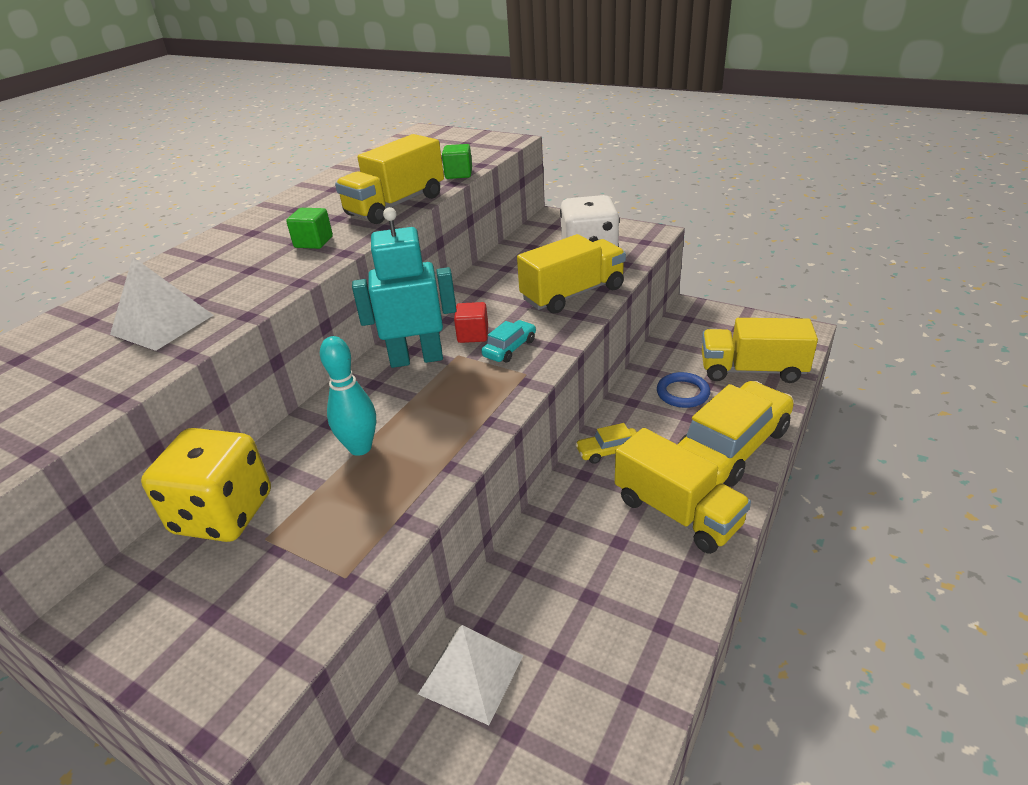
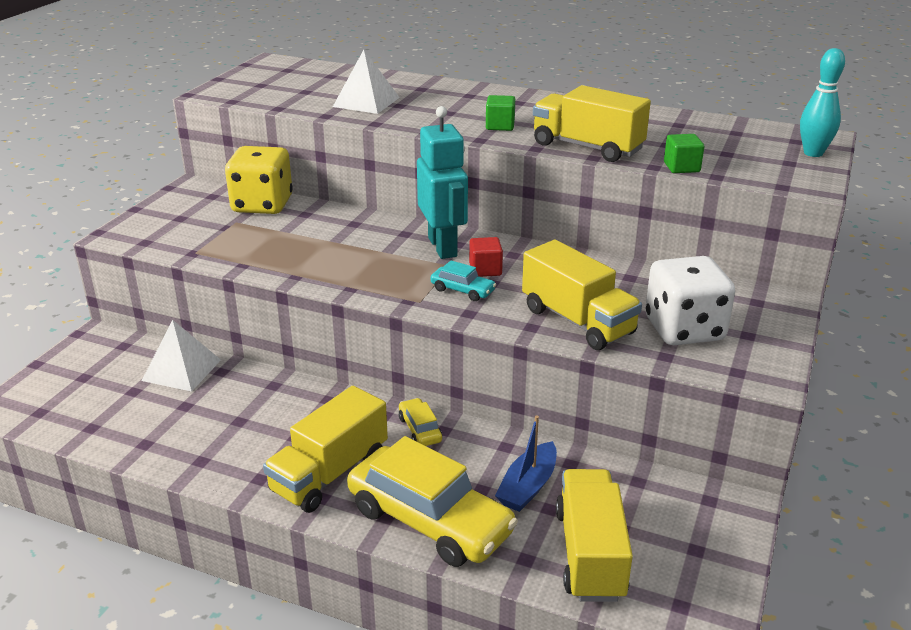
camera: 80 degrees right, 5 degrees down
turquoise bowling pin [320,336,376,456] -> turquoise bowling pin moved to [800,48,845,157]
blue ring [657,372,710,408] -> blue boat [495,416,557,512]

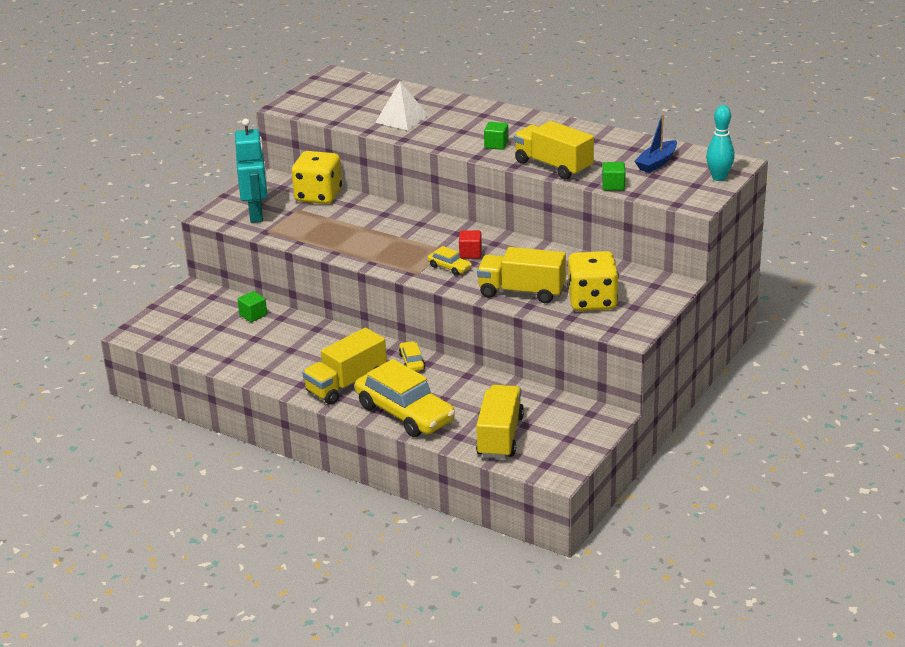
camera: 10 degrees right, 0 degrees up
white pyramid [142,320,221,392] -> green cube [238,291,267,322]
turquoise robot [417,106,468,259] -> turquoise robot moved to [235,118,267,223]
turquoise car [430,260,496,301] -> yellow car [428,246,472,276]
blue boat [495,416,557,512] -> blue boat moved to [634,114,677,173]
yellow truck [522,240,642,350] -> yellow truck turned 135 degrees clockwise [477,247,566,303]
white dice [645,256,735,345] -> yellow dice [567,251,619,311]

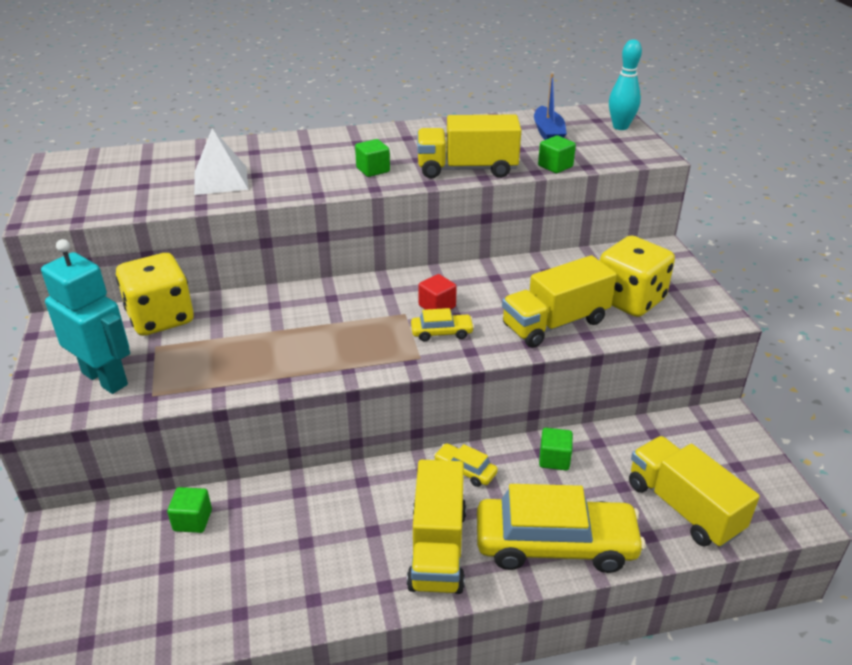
camera: 45 degrees left, 5 degrees up
none -> green cube [539,428,573,471]

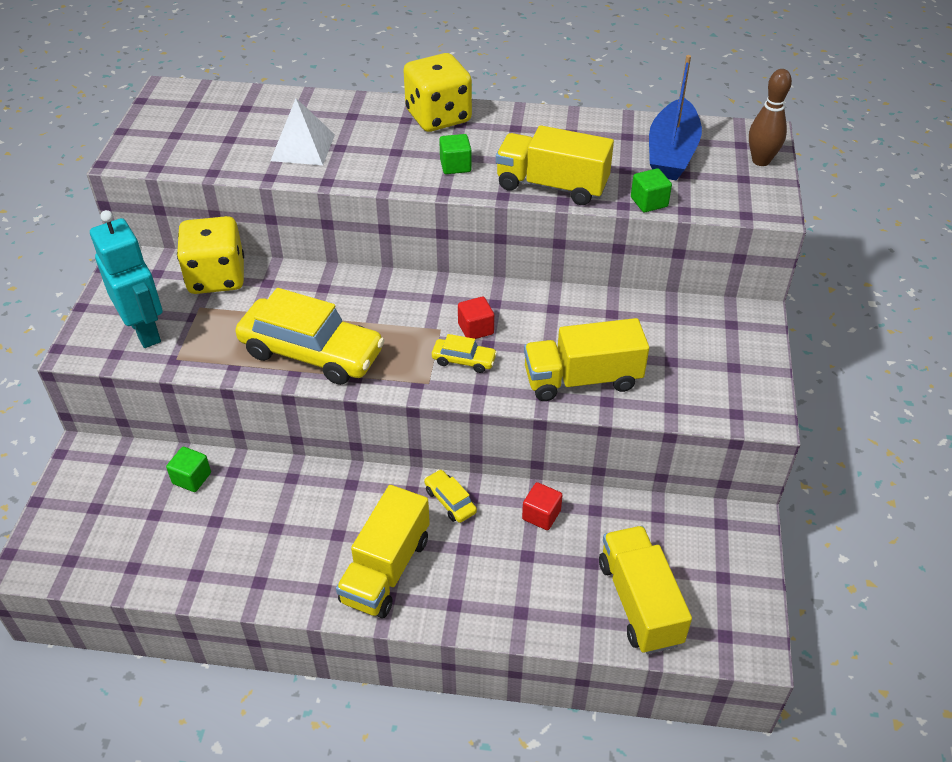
camera: 20 degrees right, 10 degrees up
yellow car [477,484,645,573] -> yellow car moved to [235,288,385,385]
blue boat [534,73,567,140] -> blue boat [649,55,702,180], size x1.51
green cube [539,428,573,471] -> red cube [522,482,563,530]
yellow dice [600,236,675,317] -> yellow dice moved to [403,53,472,132]
turquoise bowling pin [609,39,642,130] -> brown bowling pin [749,69,792,166]

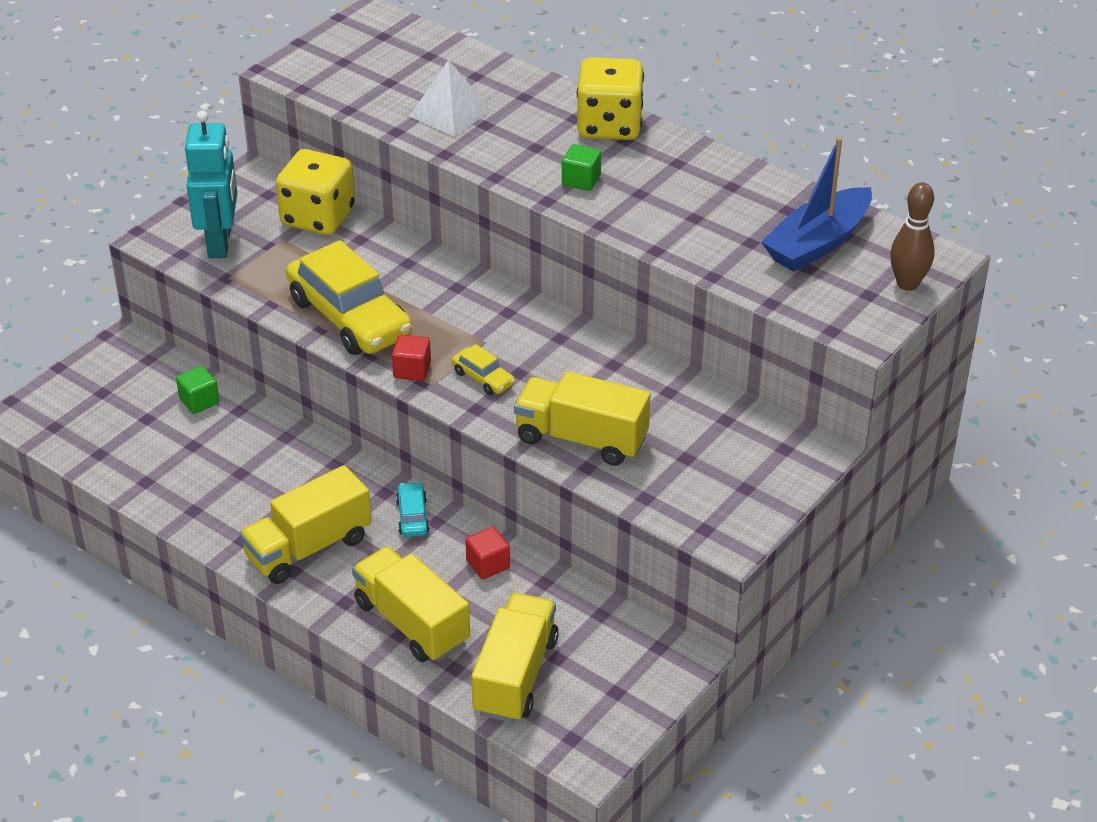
camera: 30 degrees right, 5 degrees down
yellow car [424,469,477,523] -> turquoise car [396,482,430,537]
red cube [458,297,494,339] -> red cube moved to [392,335,431,381]
yellow truck [496,125,614,205] -> yellow truck moved to [352,546,470,662]
green cube [631,168,672,212] -> none

